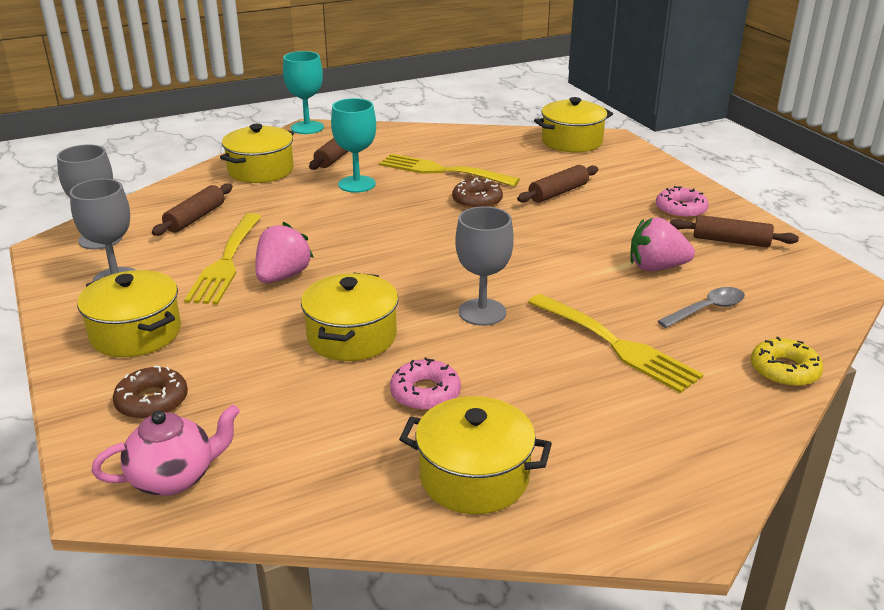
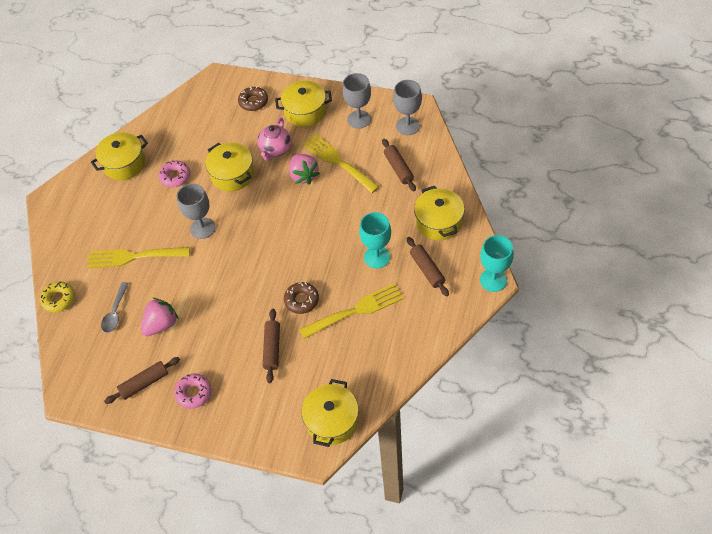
camera: 135 degrees right, 25 degrees up
pink teapot [91,405,240,496] -> pink teapot moved to [257,118,291,161]

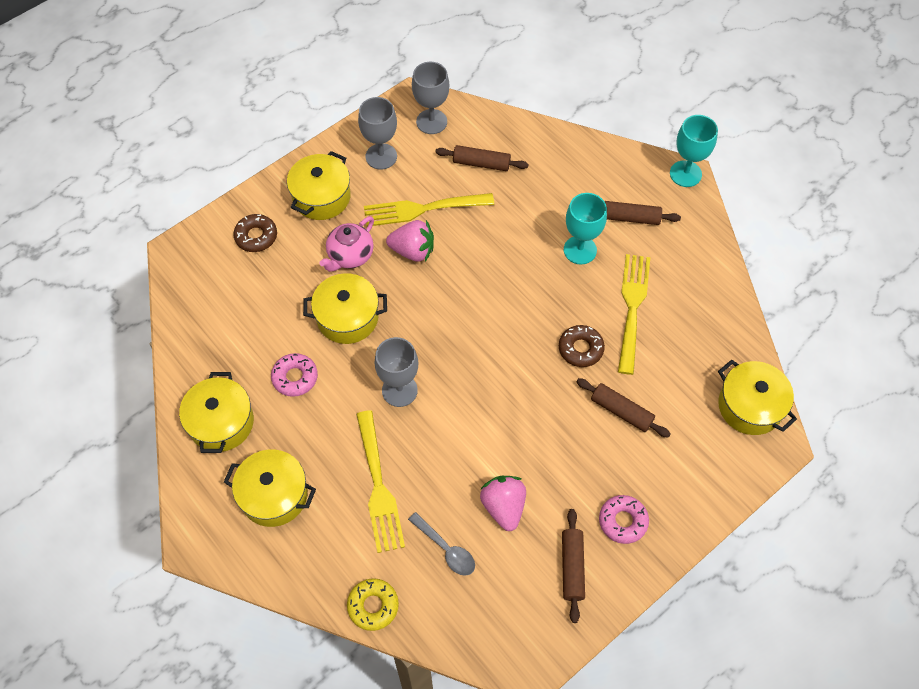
camera: 60 degrees left, 5 degrees up
yellow fork [87,247,190,268] -> yellow fork turned 45 degrees counterclockwise [356,410,405,553]
pink teapot [257,118,291,161] -> pink teapot turned 75 degrees clockwise [319,216,374,272]
yellow pot [414,186,465,240] -> yellow pot moved to [224,449,316,527]

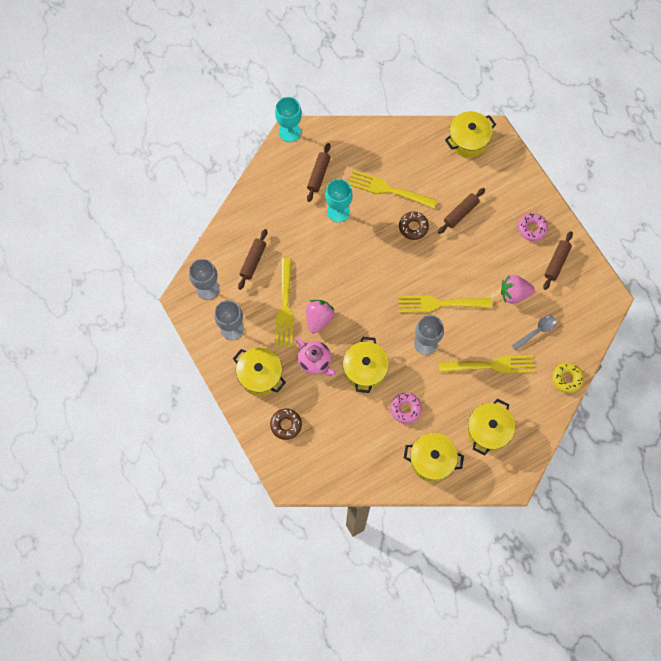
camera: 80 degrees left, 10 degrees up
brown rolling pin [562,509,585,623] -> brown rolling pin turned 75 degrees counterclockwise [543,231,573,290]
none -> yellow fork [398,295,492,313]

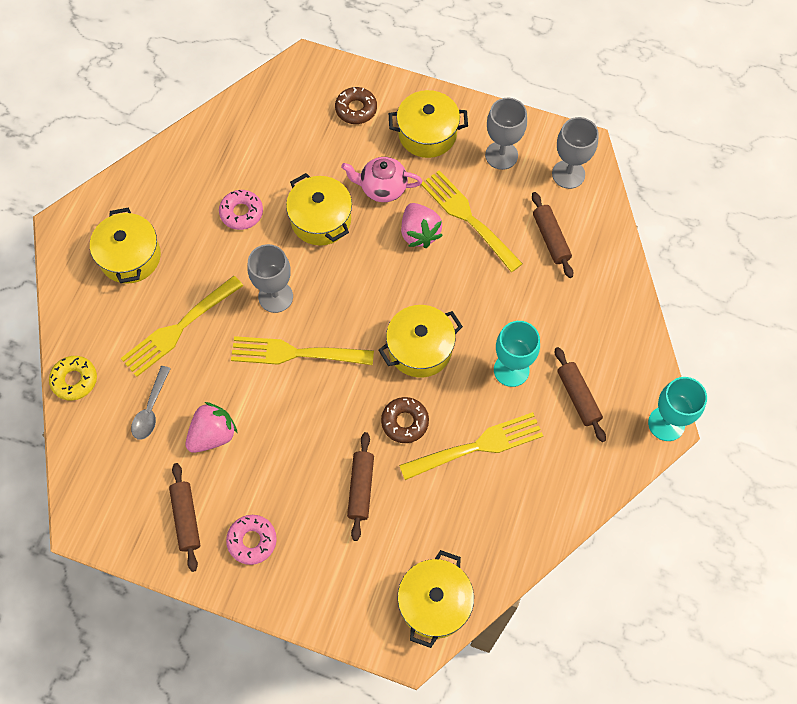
camera: 140 degrees right, 5 degrees down
yellow fork [398,295,492,313] -> yellow fork turned 135 degrees counterclockwise [231,336,374,365]
yellow pot [404,433,464,482] -> yellow pot moved to [379,305,463,378]

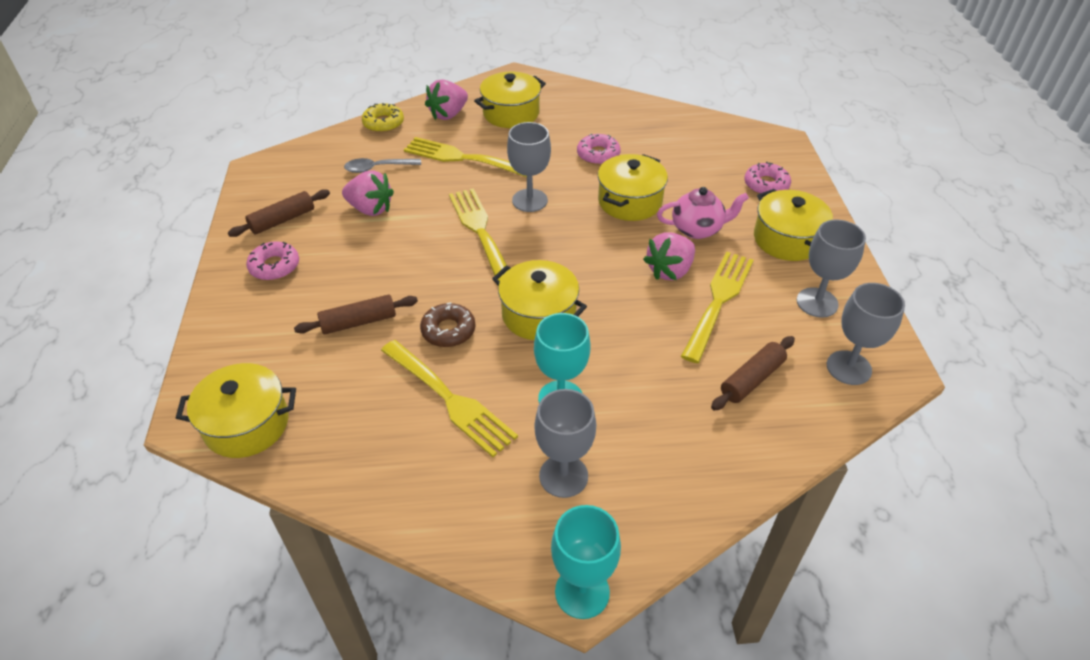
camera: 65 degrees right, 20 degrees down
brown donut [335,87,377,124] -> pink donut [744,162,791,194]
pink teapot [341,157,422,202] -> pink teapot turned 105 degrees clockwise [657,187,749,239]
brown rolling pin [555,347,606,442] -> grey goblet [534,389,596,498]
none -> pink strawberry [425,79,468,120]

